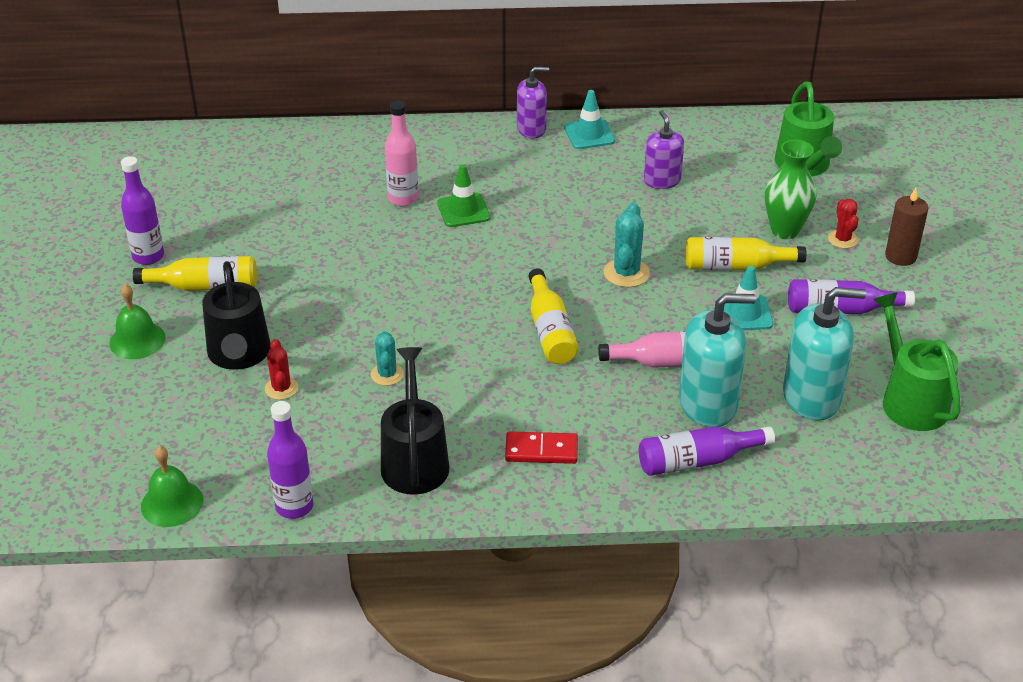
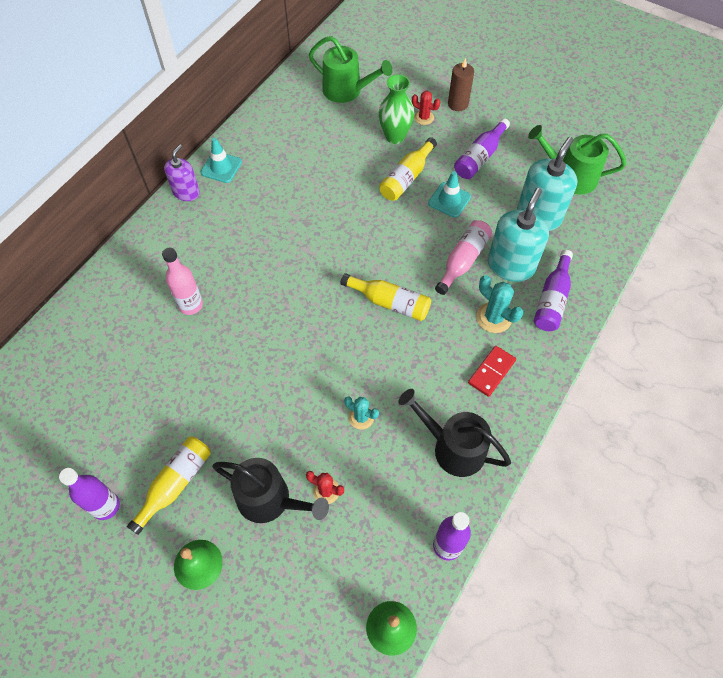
camera: 55 degrees left, 20 degrees up
green traffic cone [437,164,490,227] -> none
turquoise cactus [604,203,650,287] -> turquoise cactus moved to [476,275,523,333]
purple soap dispenser [644,110,684,189] -> none

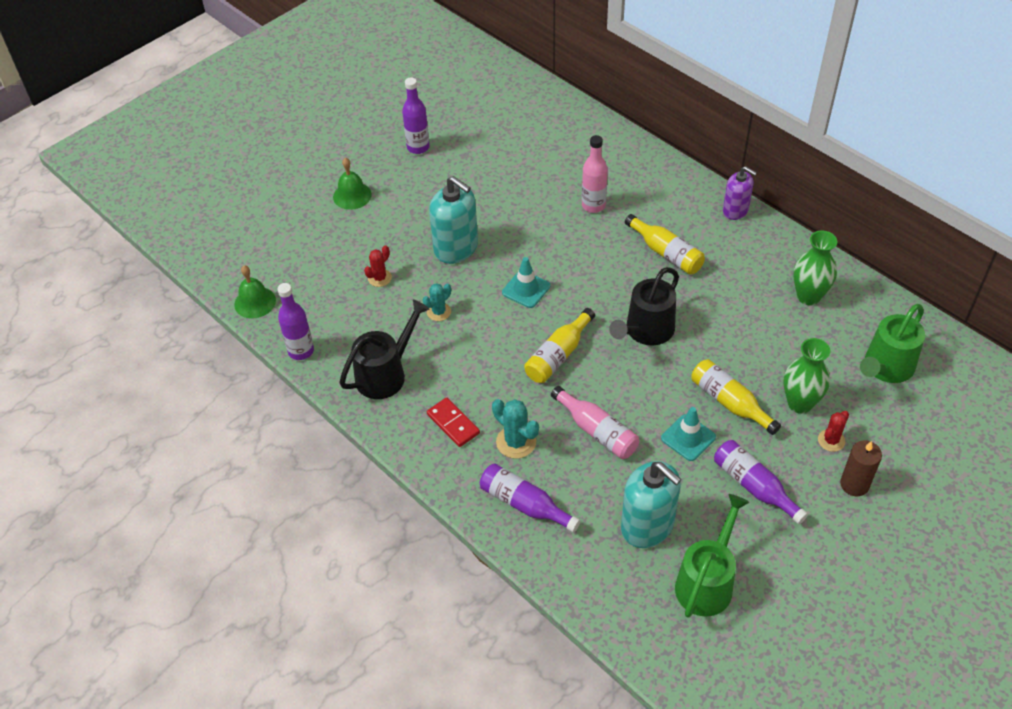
camera: 105 degrees right, 10 degrees down
yellow bottle [127,436,211,535] -> yellow bottle moved to [625,214,705,275]
turquoise traffic cone [201,138,242,183] -> turquoise traffic cone moved to [502,257,550,308]
black watering can [212,458,329,523] -> black watering can moved to [609,267,679,345]
turquoise cactus [476,275,523,333] -> turquoise cactus turned 75 degrees clockwise [492,399,539,459]
turquoise soap dispenser [488,188,549,282] -> turquoise soap dispenser moved to [429,176,478,264]
none -> green vase [793,231,837,306]

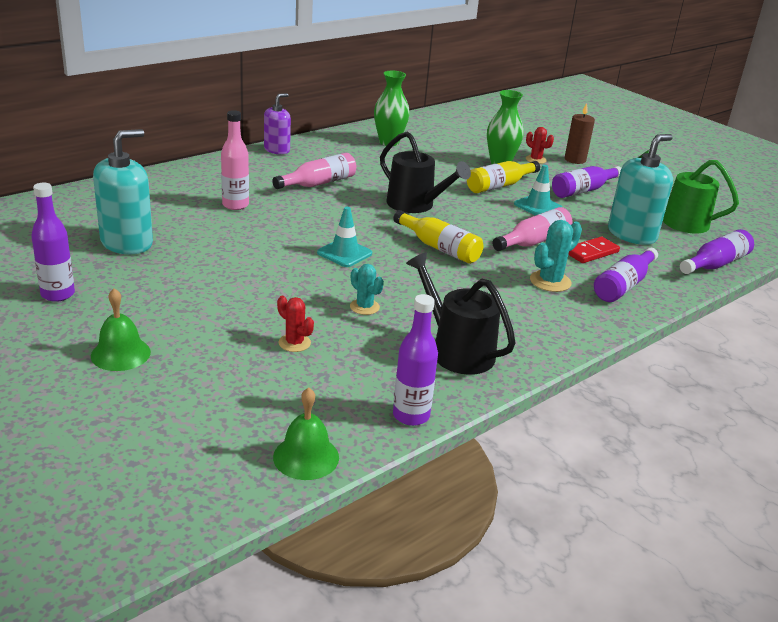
camera: 90 degrees left, 20 degrees down
red domino [427,398,480,447] -> red domino moved to [568,237,620,263]
turquoise soap dispenser [429,176,478,264] -> turquoise soap dispenser moved to [93,129,153,254]
yellow bottle [625,214,705,275] -> pink bottle [272,153,356,189]
green watering can [860,304,925,383] -> none
none -> purple bottle [680,229,754,274]

